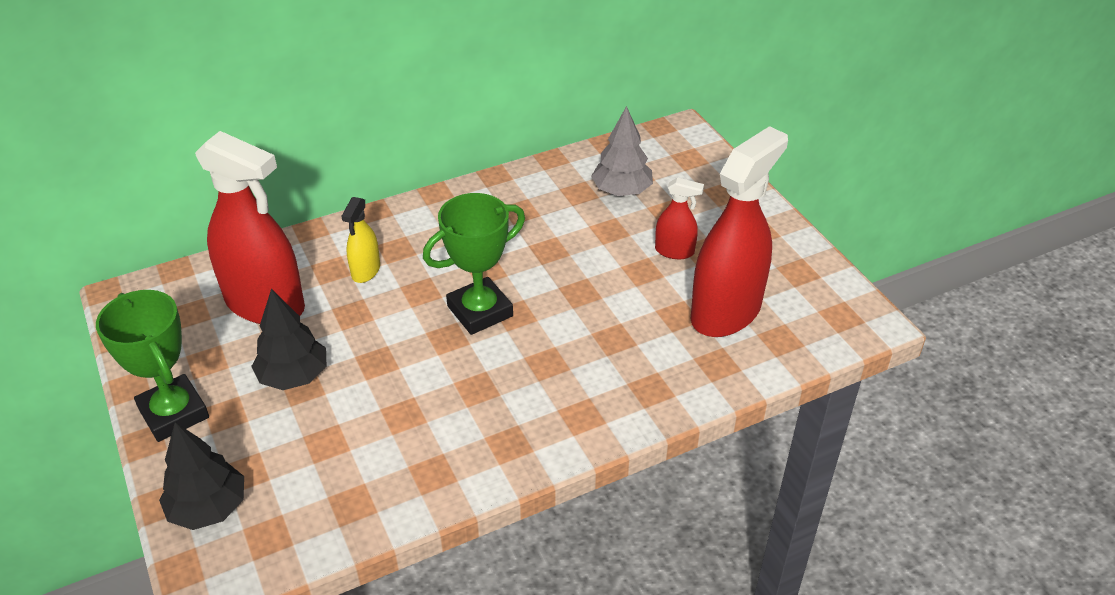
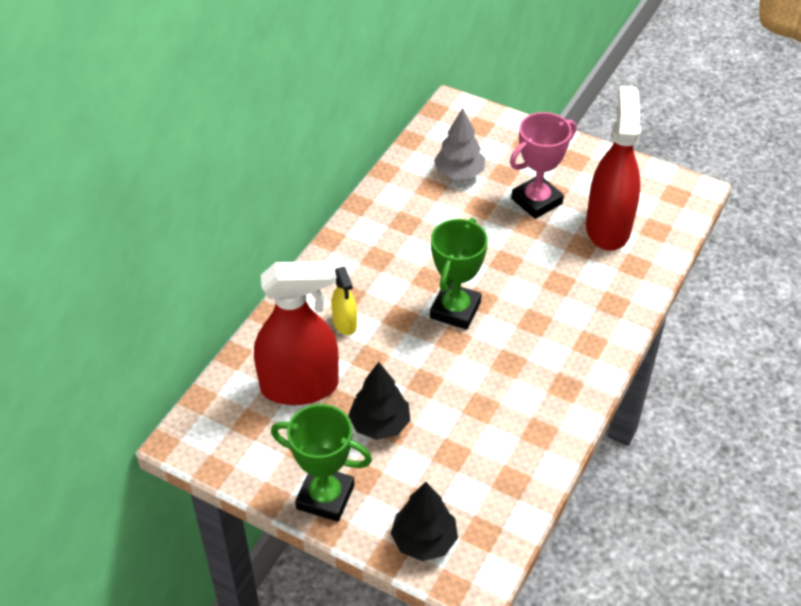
camera: 35 degrees left, 5 degrees up
red spray bottle [655,177,704,259] -> pink trophy [510,112,576,219]

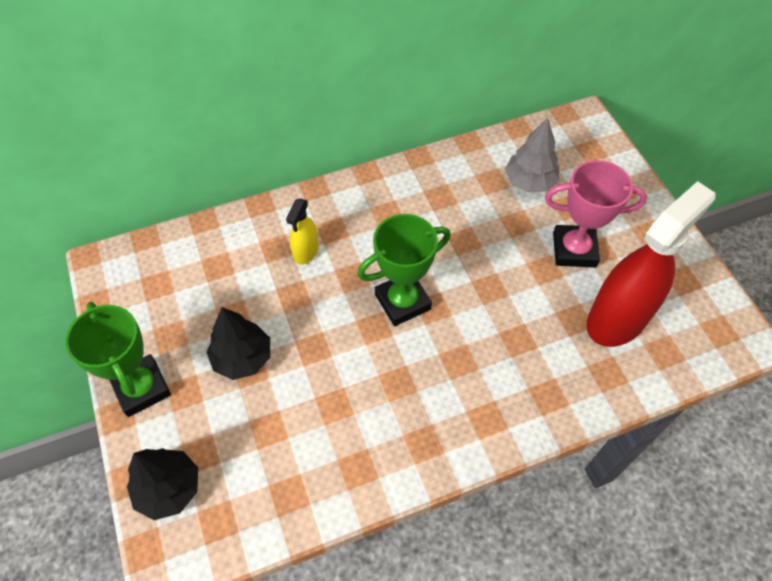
camera: 40 degrees right, 10 degrees up
red spray bottle [254,261,339,405] -> none

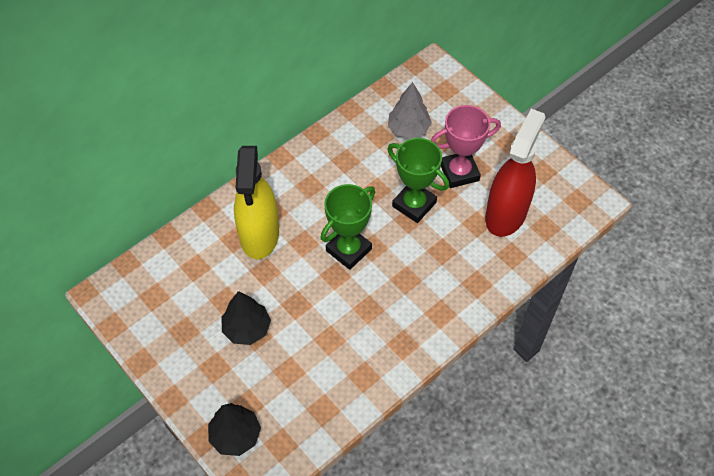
camera: 20 degrees left, 0 degrees up
green trophy [65,302,171,417] -> green trophy moved to [387,138,449,223]
yellow spray bottle [286,198,318,265] -> yellow spray bottle [234,146,279,259], size x2.14

